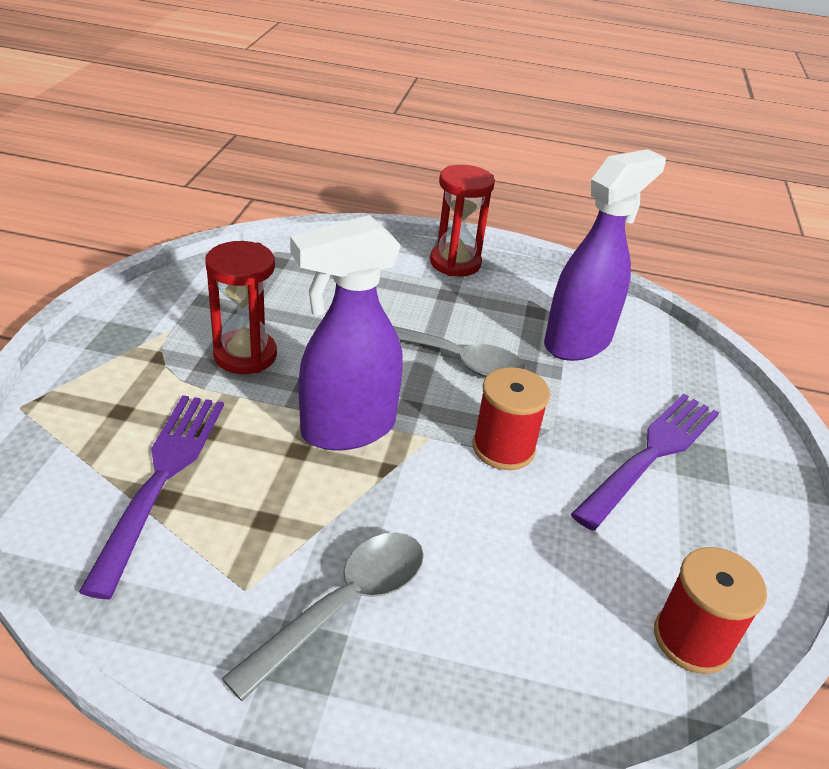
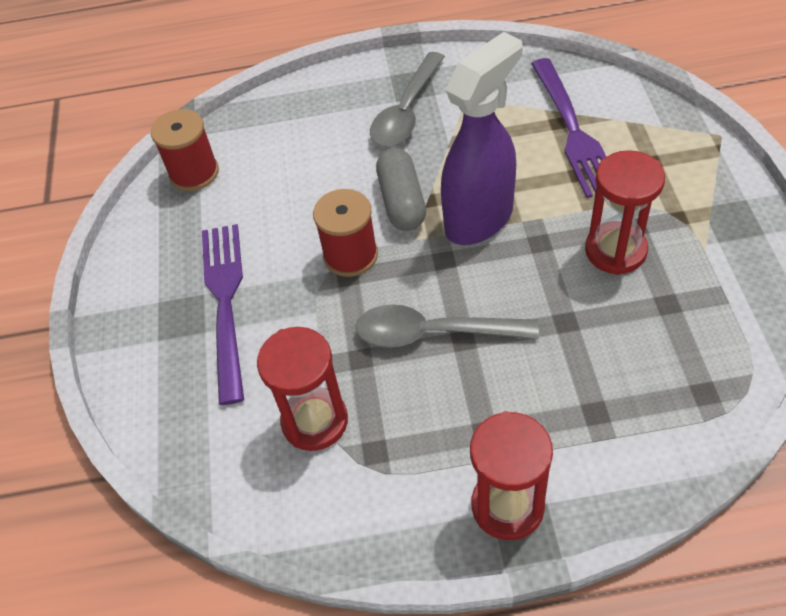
camera: 170 degrees right, 15 degrees up
purple spray bottle [544,149,666,361] -> red hourglass [257,327,348,451]
purple fork [571,393,719,531] -> purple fork turned 150 degrees clockwise [202,224,244,405]
none -> grey capsule [376,148,426,231]

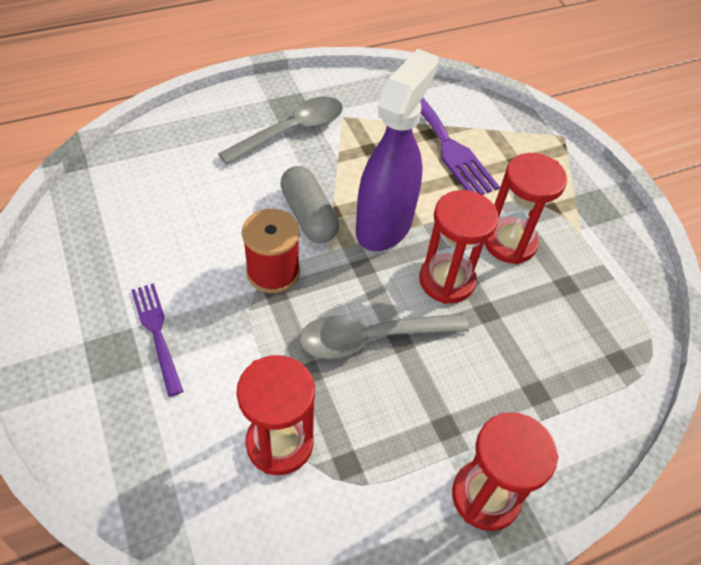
camera: 25 degrees left, 0 degrees up
red spool [151,109,219,191] -> none
purple fork [202,224,244,405] -> purple fork [131,283,184,397], size x0.61
grey spoon [370,52,445,147] -> grey spoon turned 135 degrees counterclockwise [218,97,343,165]
none -> red hourglass [419,190,499,304]

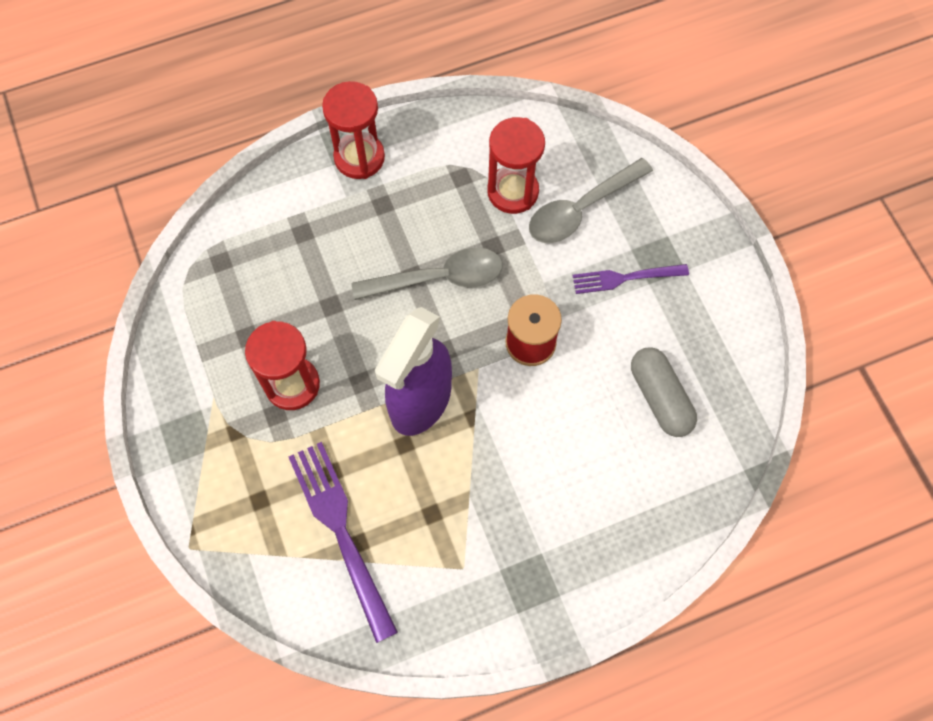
camera: 175 degrees left, 15 degrees up
purple fork [131,283,184,397] -> purple fork turned 105 degrees clockwise [572,264,689,294]
grey spoon [218,97,343,165] -> grey spoon moved to [529,158,653,243]
grey capsule [280,166,339,243] -> grey capsule moved to [631,347,697,437]
red hourglass [419,190,499,304] -> none

